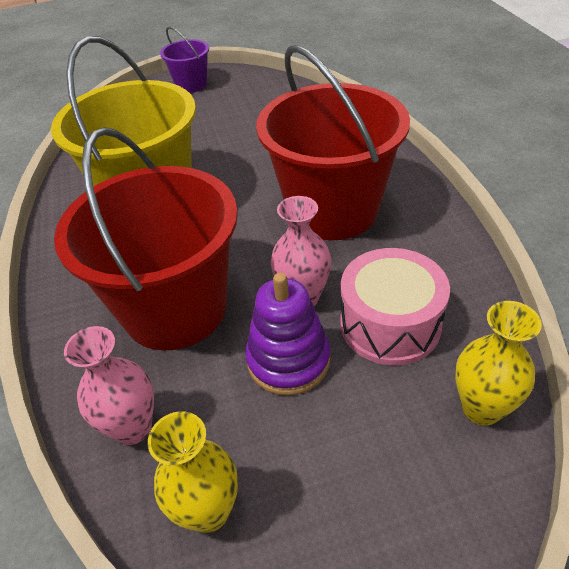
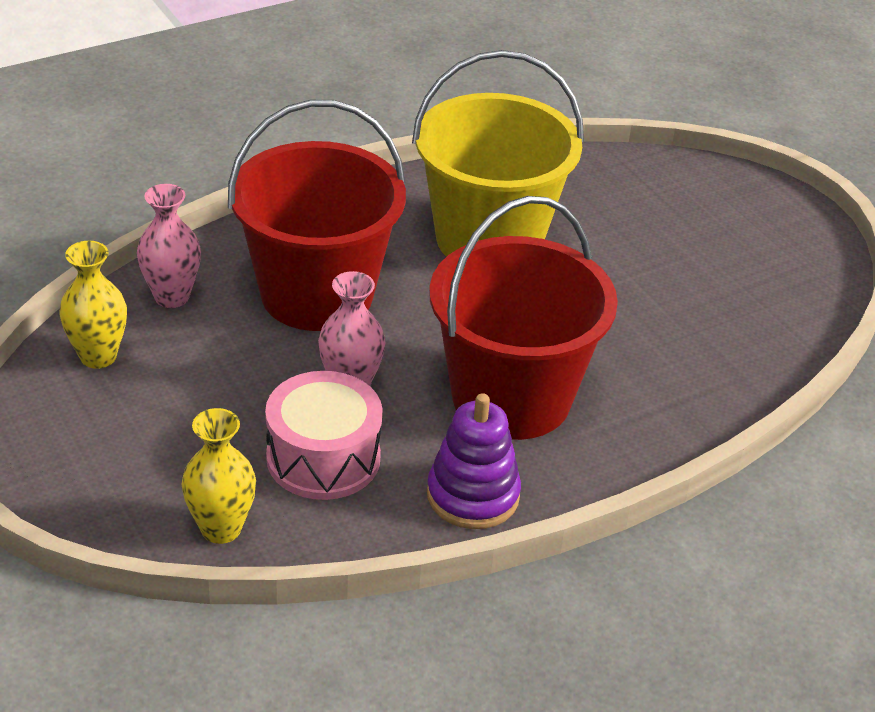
camera: 70 degrees right, 5 degrees down
purple bucket [160,26,209,93] -> none
purple stacking toy [245,273,330,396] -> purple stacking toy moved to [427,393,521,529]

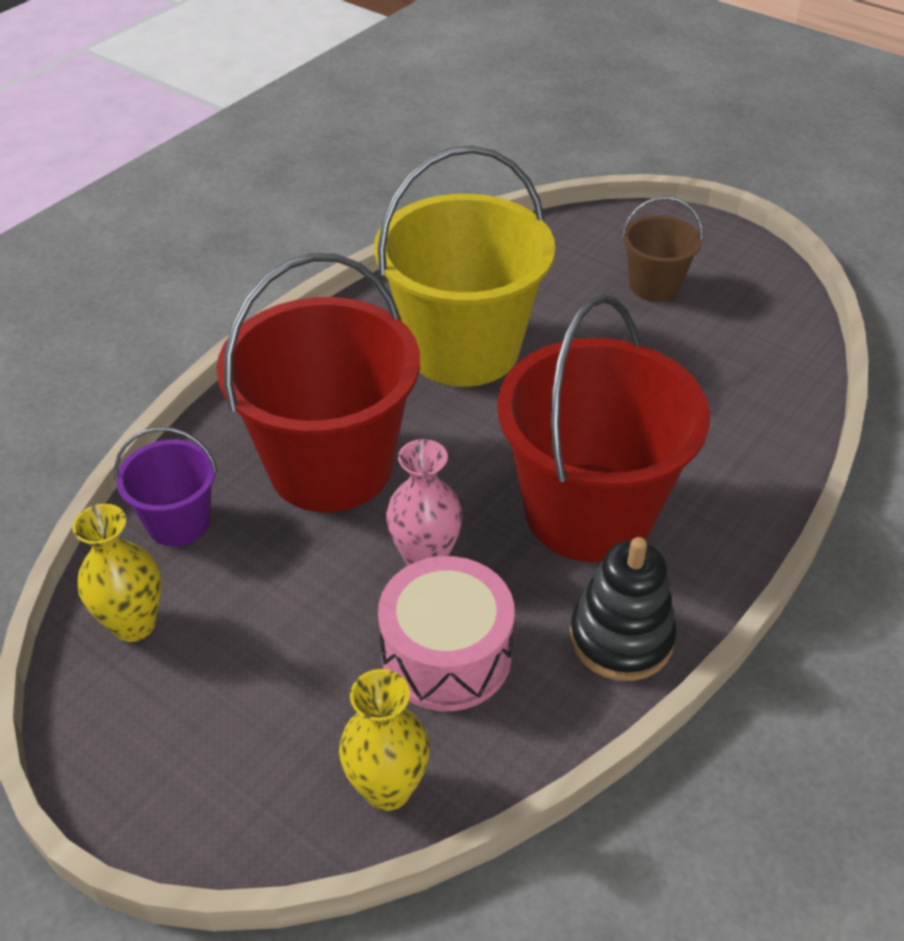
camera: 20 degrees left, 5 degrees up
pink vase [137,184,201,308] -> purple bucket [114,427,217,546]
purple stacking toy [427,393,521,529] -> black stacking toy [570,537,676,681]
none -> brown bucket [621,196,703,301]

